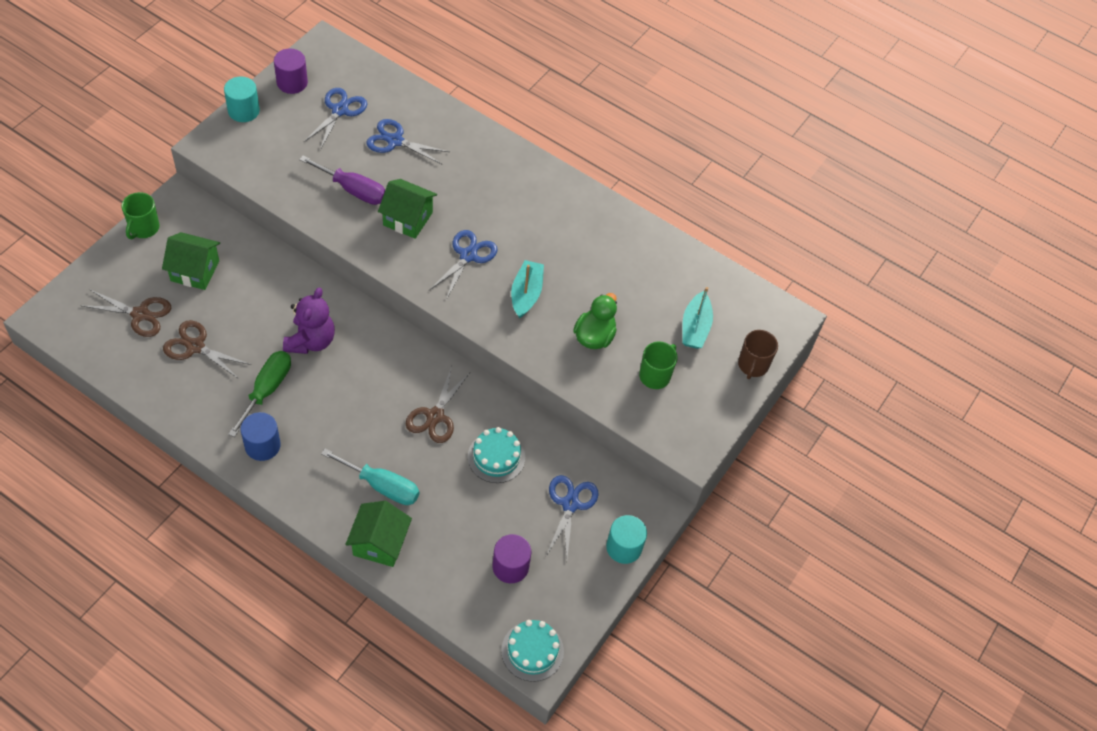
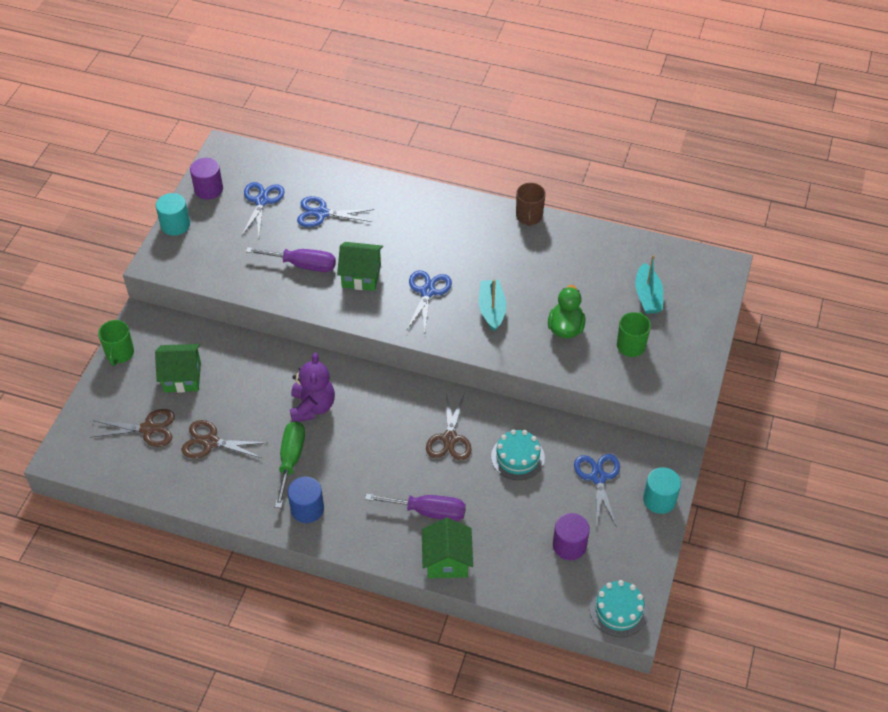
camera: 10 degrees left, 5 degrees down
turquoise screwdriver [321,449,419,505] -> purple screwdriver [365,494,466,521]
brown mug [738,330,778,379] -> brown mug moved to [516,183,546,226]

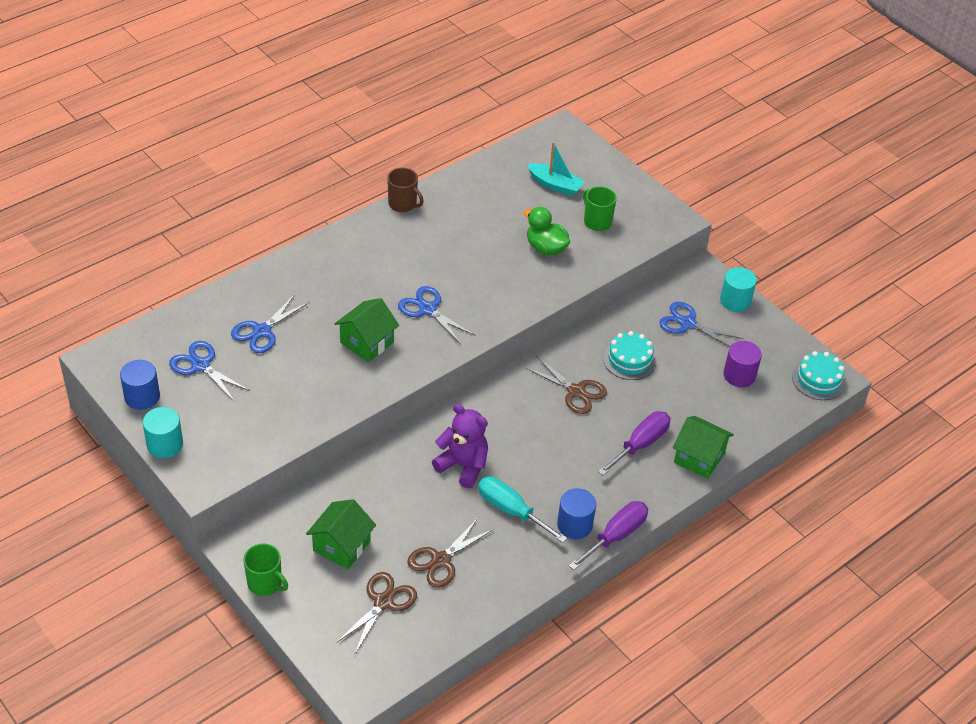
camera: 60 degrees left, 5 degrees down
purple cylinder [190,158,223,200] -> blue cylinder [120,360,160,410]
purple screwdriver [246,247,336,272] -> purple screwdriver moved to [569,501,648,570]
green screwdriver [275,421,305,508] -> turquoise screwdriver [478,476,568,543]
turquoise boat [479,279,506,332] -> none

